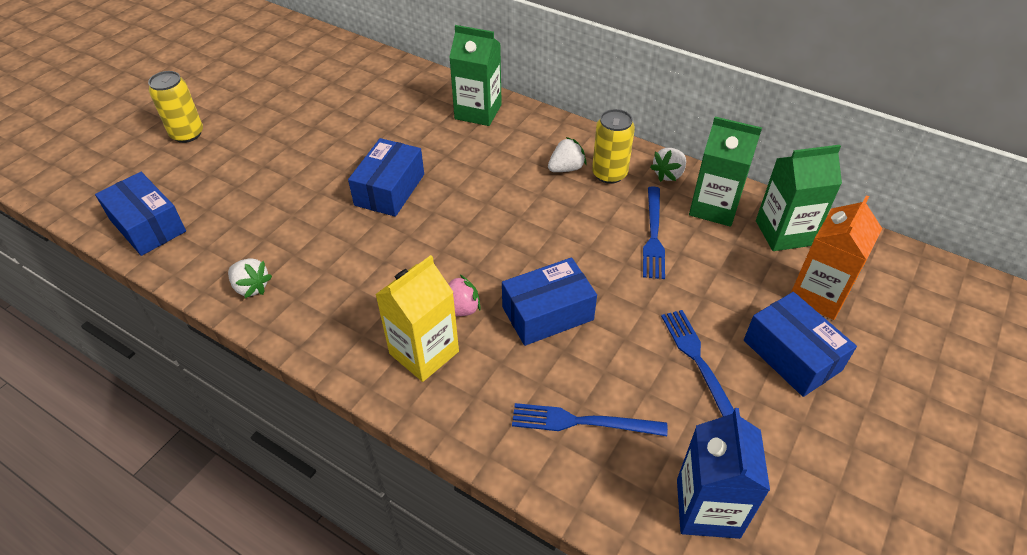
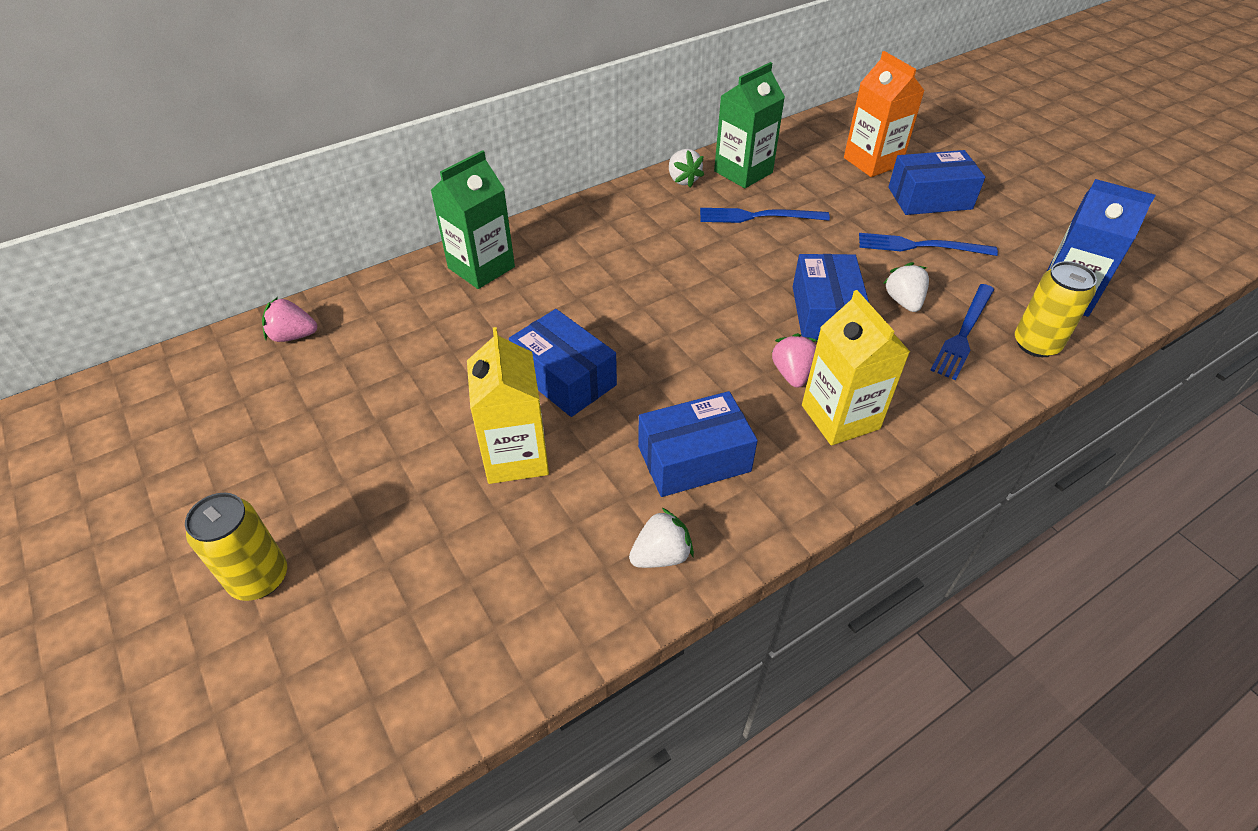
camera: 65 degrees left, 0 degrees up
blue box [95,172,186,256] -> blue box moved to [638,391,758,497]
white strawberry [548,137,586,172] -> white strawberry moved to [883,262,929,312]
yellow can [592,109,635,184] -> yellow can moved to [1015,261,1097,357]
blue fork [643,186,665,279] -> blue fork turned 150 degrees clockwise [700,208,830,223]
green carton [756,145,842,251] -> none
none -> pink strawberry [262,297,317,342]
none -> yellow carton [467,327,549,484]

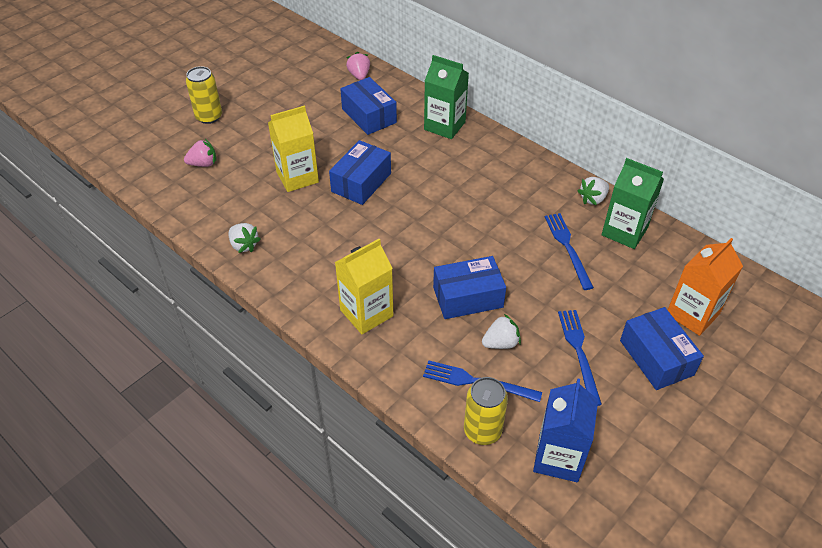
camera: 75 degrees right, 0 degrees up
blue box [638,391,758,497] -> blue box moved to [340,77,397,135]
pink strawberry [771,333,817,388] -> pink strawberry moved to [184,139,216,167]

